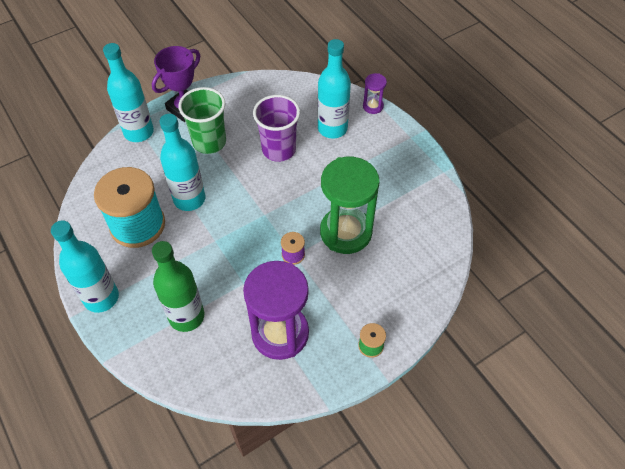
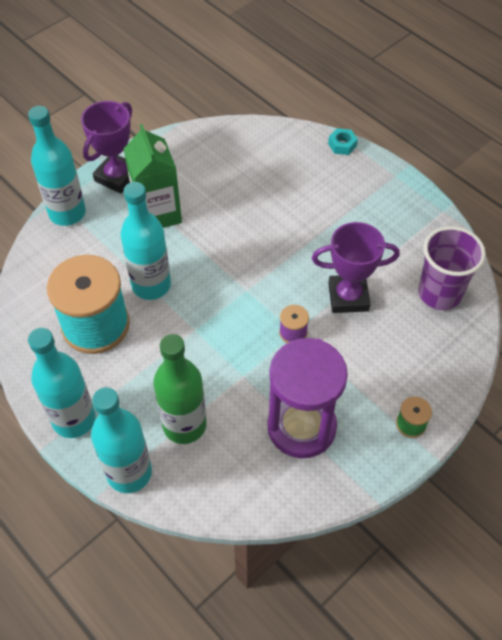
camera: 10 degrees left, 0 degrees up
green cup [178,87,226,154] -> green carton [124,124,182,228]
purple cup [253,95,300,162] -> purple cup moved to [418,226,486,310]
turquoise bottle [318,39,351,139] -> turquoise bottle moved to [91,387,152,493]
green hourglass [320,157,380,254] -> purple trophy [312,222,400,313]
purple hourglass [363,73,387,114] -> turquoise nut [328,128,358,155]

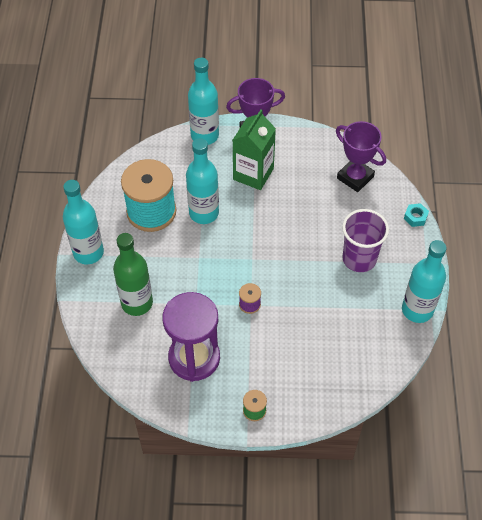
camera: 45 degrees right, 0 degrees up
turquoise bottle [91,387,152,493] -> turquoise bottle moved to [402,240,447,323]
purple trophy [312,222,400,313] -> purple trophy moved to [336,121,386,192]
purple cup [418,226,486,310] -> purple cup moved to [342,209,389,272]

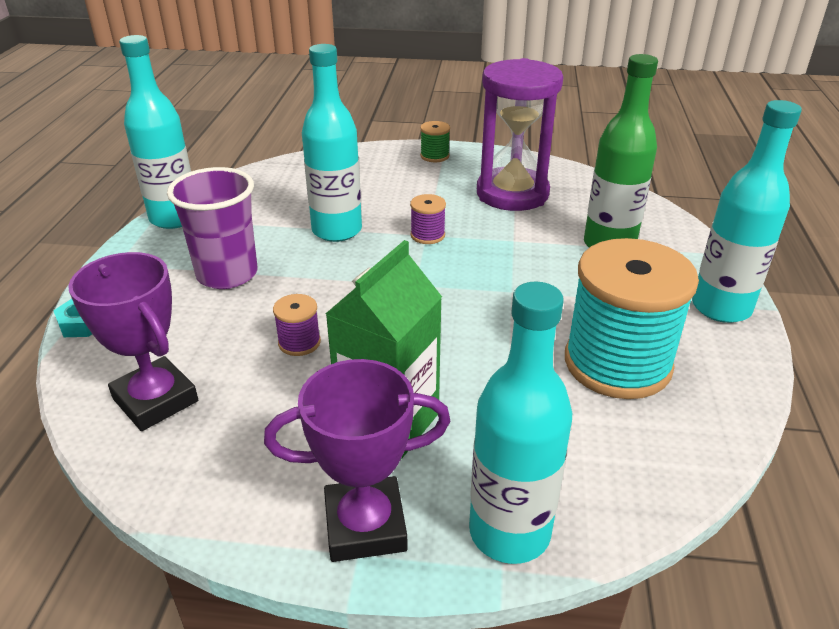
camera: 175 degrees left, 20 degrees down
turquoise bottle [186,138,219,224] -> turquoise bottle moved to [302,44,362,242]
none -> purple spool [273,294,321,356]

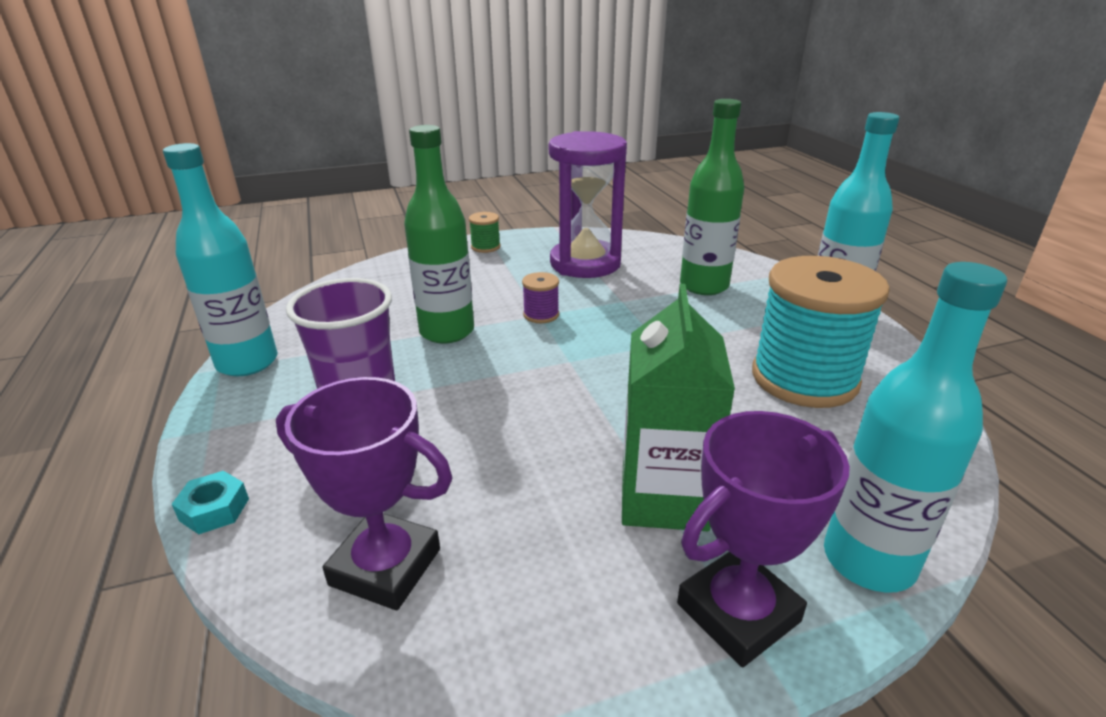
camera: 25 degrees left, 5 degrees down
purple spool [273,294,321,356] -> none
turquoise bottle [302,44,362,242] -> green bottle [404,125,474,344]

